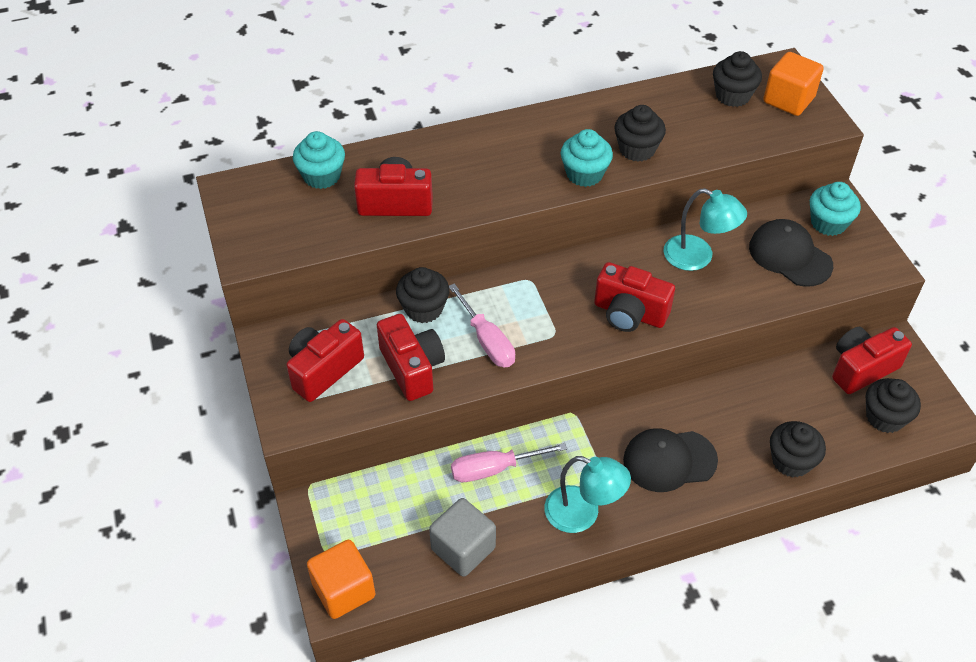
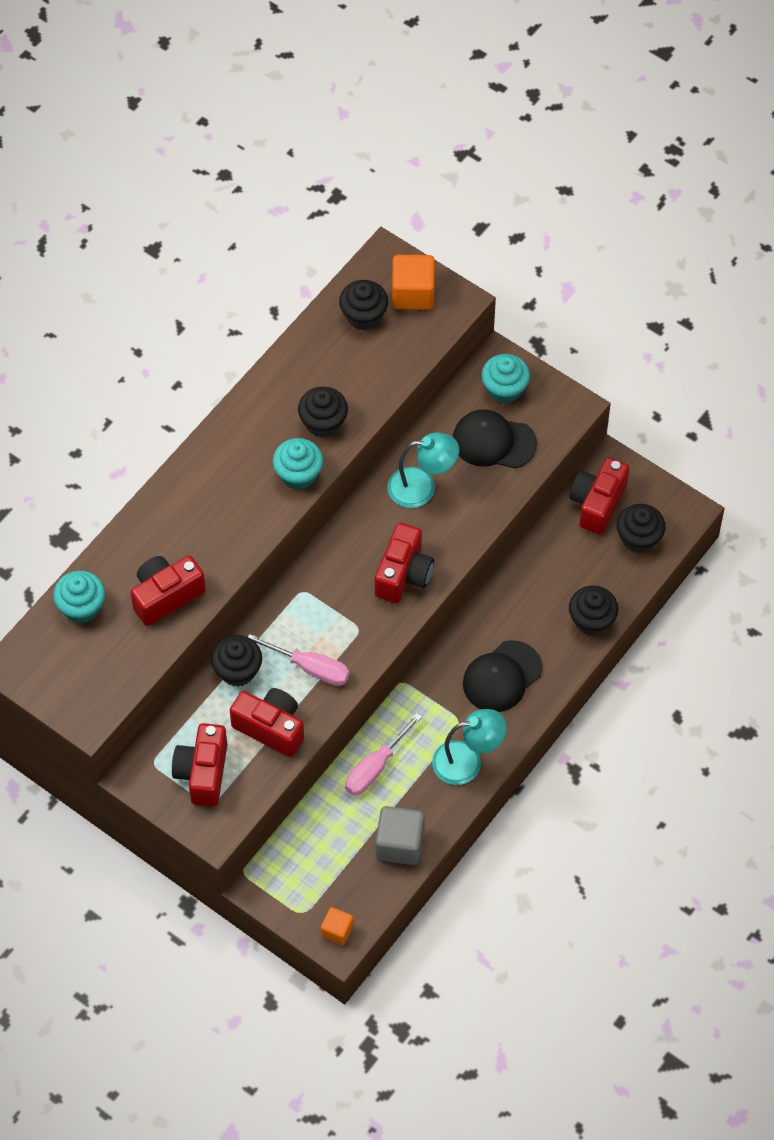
camera: 35 degrees left, 10 degrees up
orange cube [307,540,375,619] -> orange cube [321,907,354,945], size x0.59
red camera [594,262,675,332] -> red camera turned 60 degrees counterclockwise [375,523,434,603]

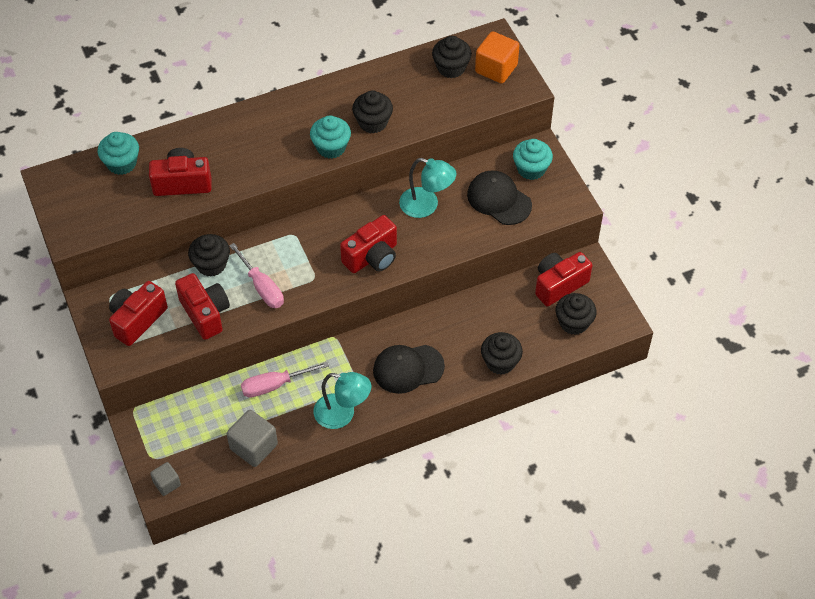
camera: 30 degrees right, 5 degrees down
orange cube [321,907,354,945] -> grey cube [150,462,181,496]

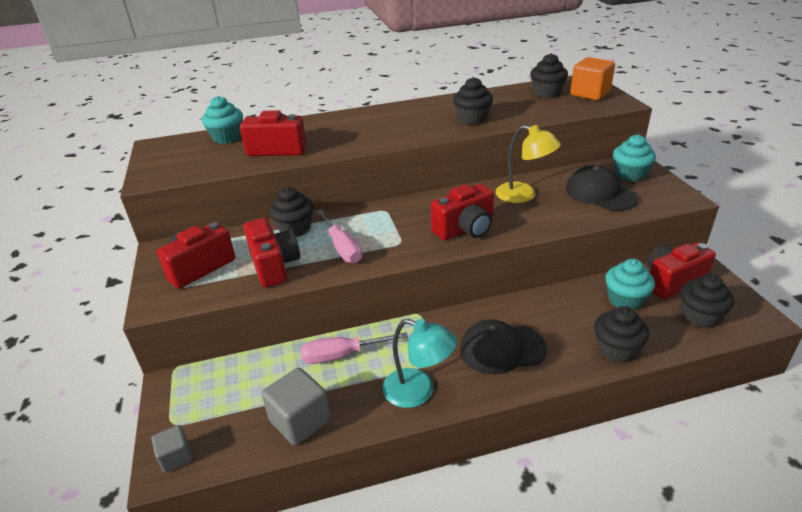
camera: 10 degrees right, 20 degrees down
turquoise cupcake [310,115,351,159] -> turquoise cupcake moved to [605,259,655,310]
turquoise lamp [399,158,456,218] -> yellow lamp [496,125,561,203]

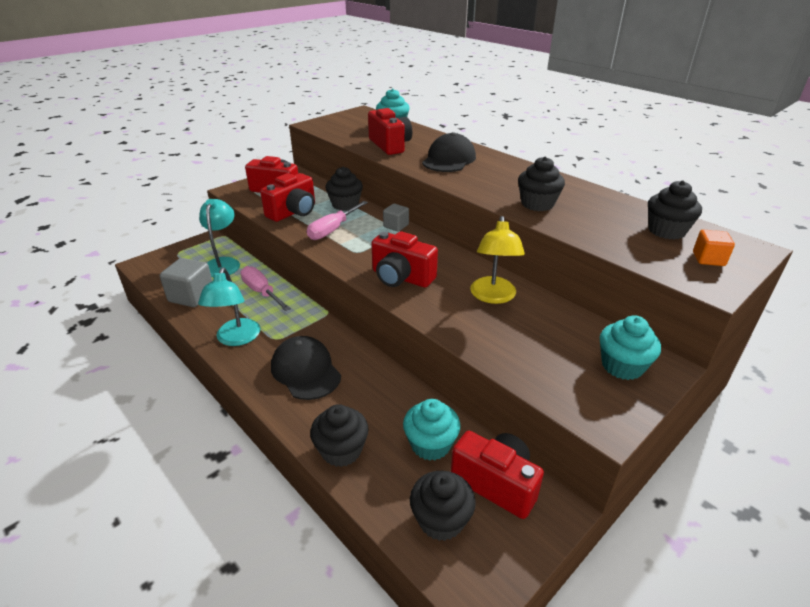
camera: 60 degrees right, 0 degrees up
grey cube [152,425,192,473] -> grey cube moved to [383,204,409,232]
black cap [566,165,638,211] -> black cap moved to [422,132,476,172]
orange cube [570,57,615,100] -> orange cube [693,230,735,266], size x0.59
none -> turquoise lamp [199,199,240,277]

